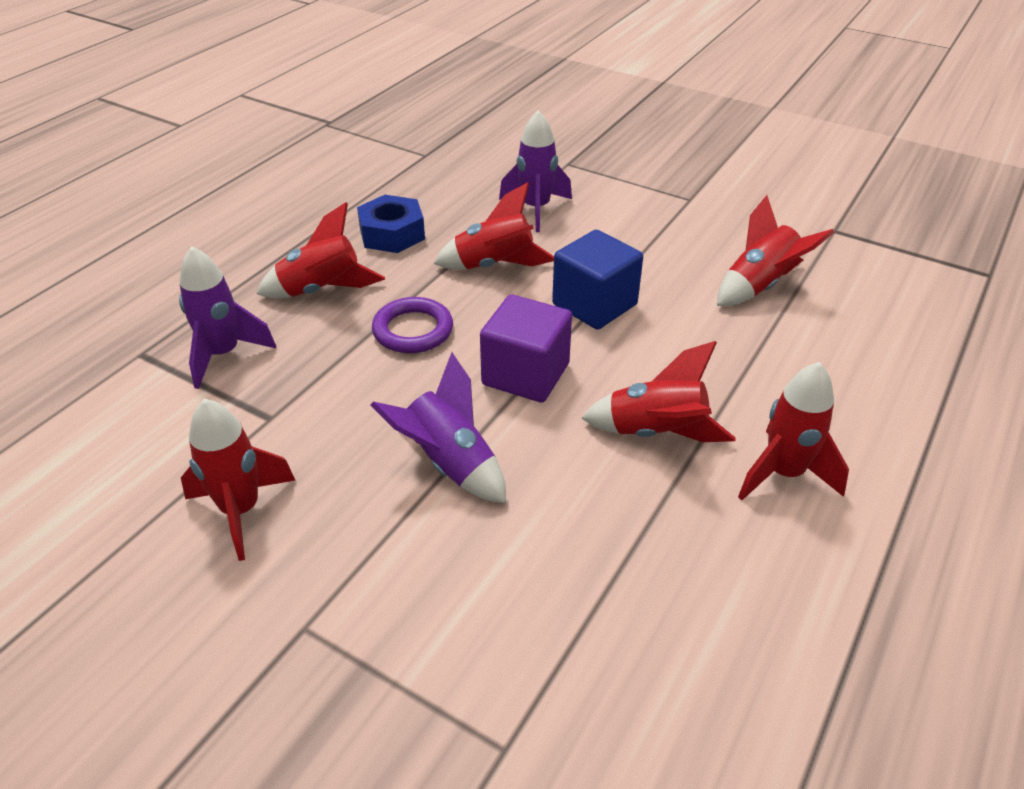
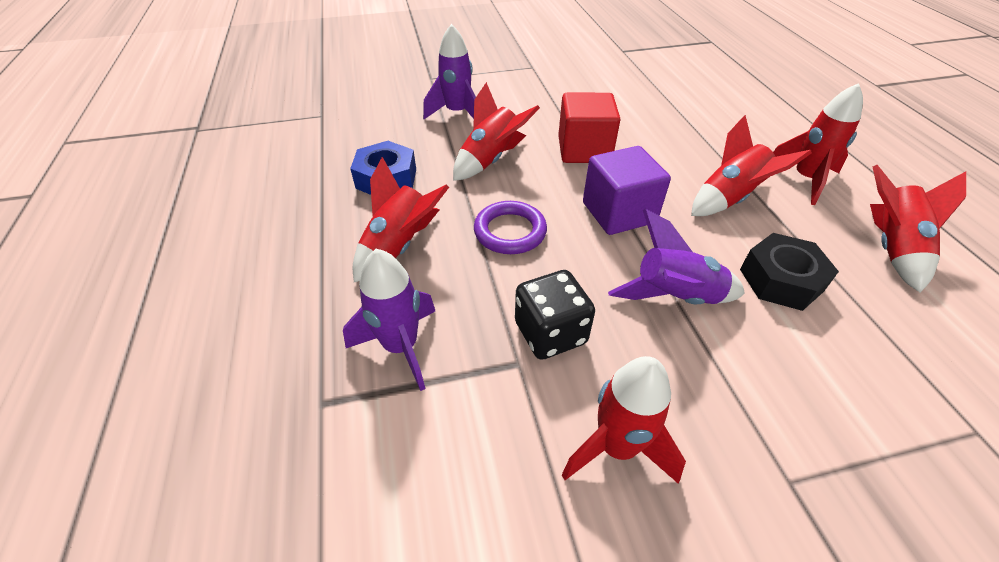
camera: 45 degrees left, 5 degrees up
blue cube [552,230,643,330] -> red cube [558,93,620,163]
red rocket [717,195,835,306] -> red rocket moved to [870,165,966,292]
none -> black dice [515,270,595,360]
none -> black nut [740,233,839,311]

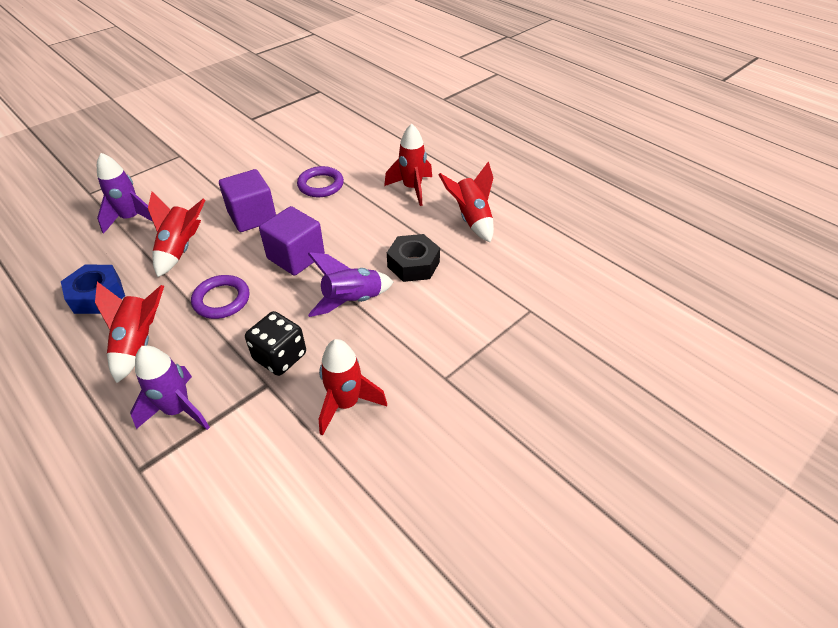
camera: 30 degrees left, 0 degrees up
red cube [558,93,620,163] -> purple cube [219,169,276,232]
red rocket [691,115,812,216] -> none
none -> purple ring [297,166,344,197]

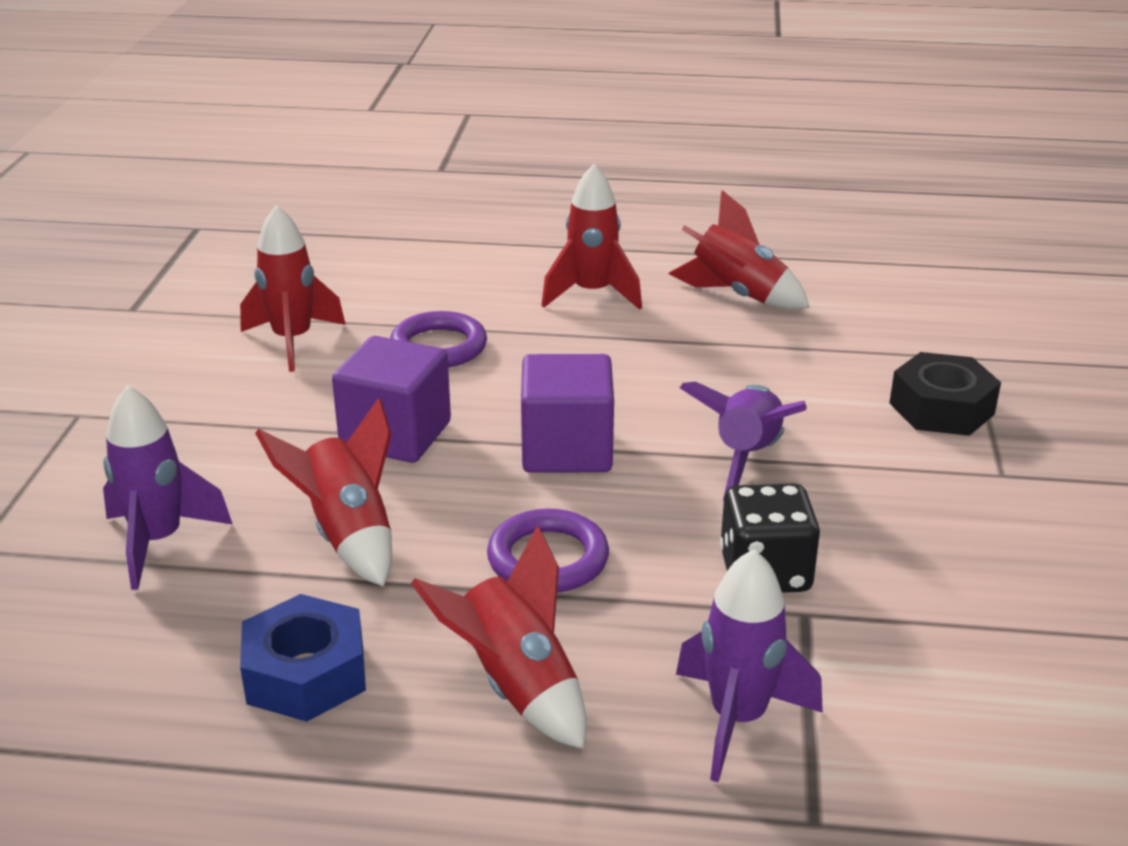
camera: 40 degrees left, 15 degrees down
red rocket [319,339,387,435] -> red rocket moved to [240,205,346,372]
black nut [387,234,440,282] -> black nut moved to [889,352,1001,436]

